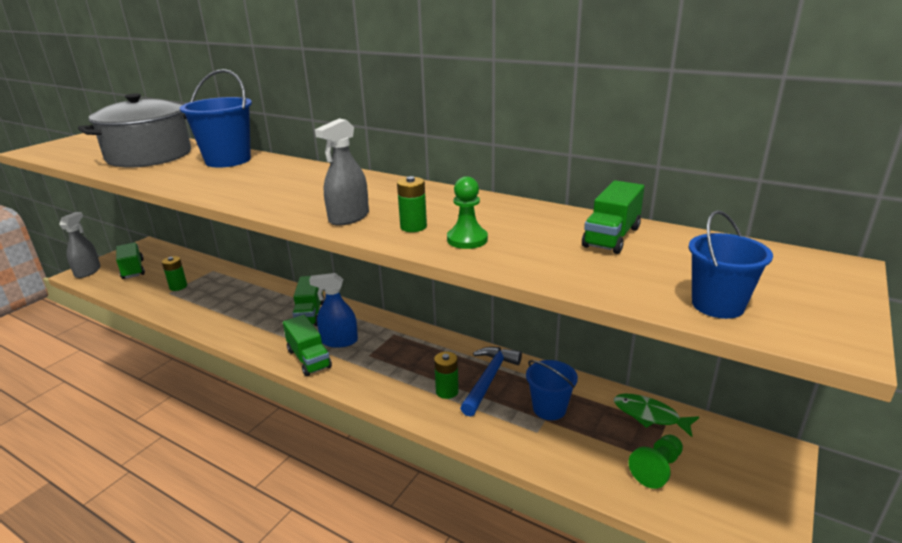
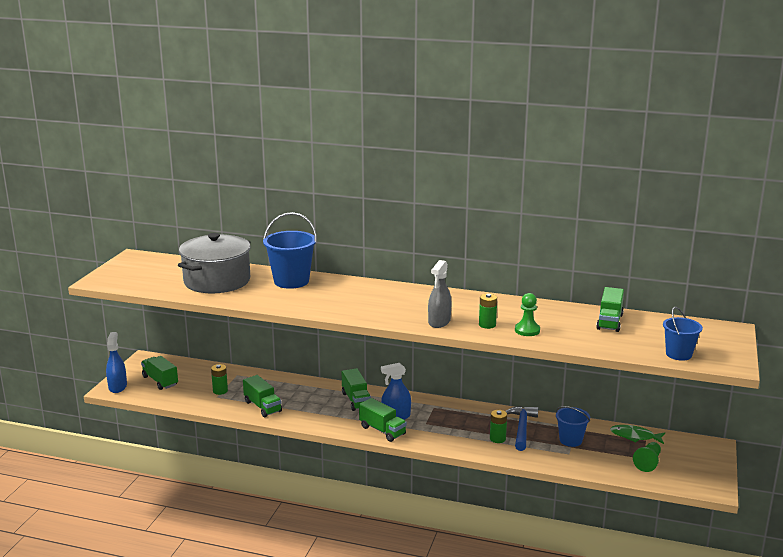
camera: 15 degrees left, 5 degrees down
grey spray bottle [59,212,101,278] -> blue spray bottle [106,332,127,393]
none -> green truck [243,375,282,417]

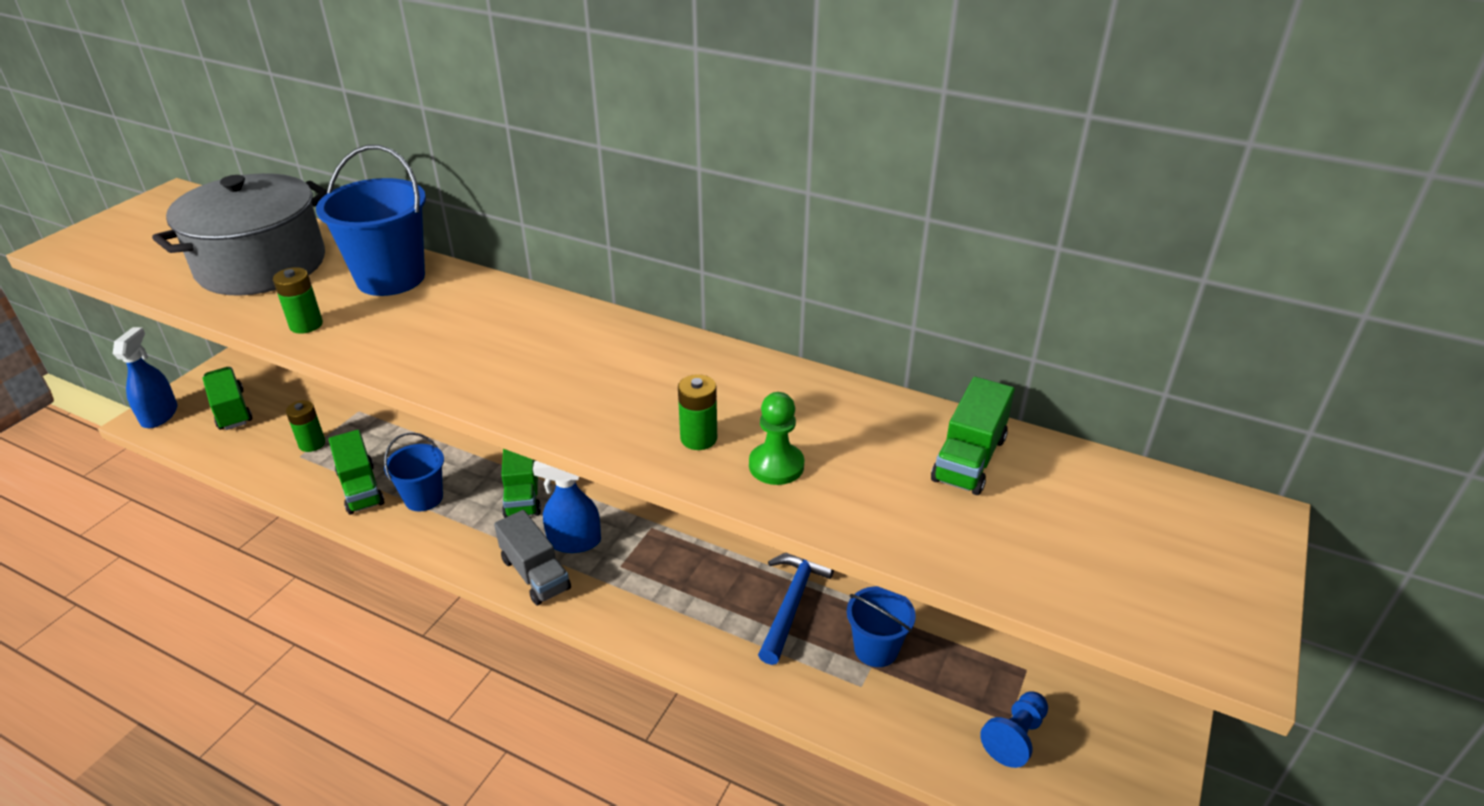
camera: 10 degrees right, 15 degrees up
green truck [359,398,407,442] -> grey truck [494,510,571,605]
grey spray bottle [428,260,451,328] -> none
green battery [490,410,507,443] -> green battery moved to [273,267,323,334]
green fish [610,425,665,444] -> none
green pawn [633,442,661,472] -> blue pawn [980,691,1048,768]
blue bucket [663,307,703,361] -> blue bucket moved to [384,432,444,512]

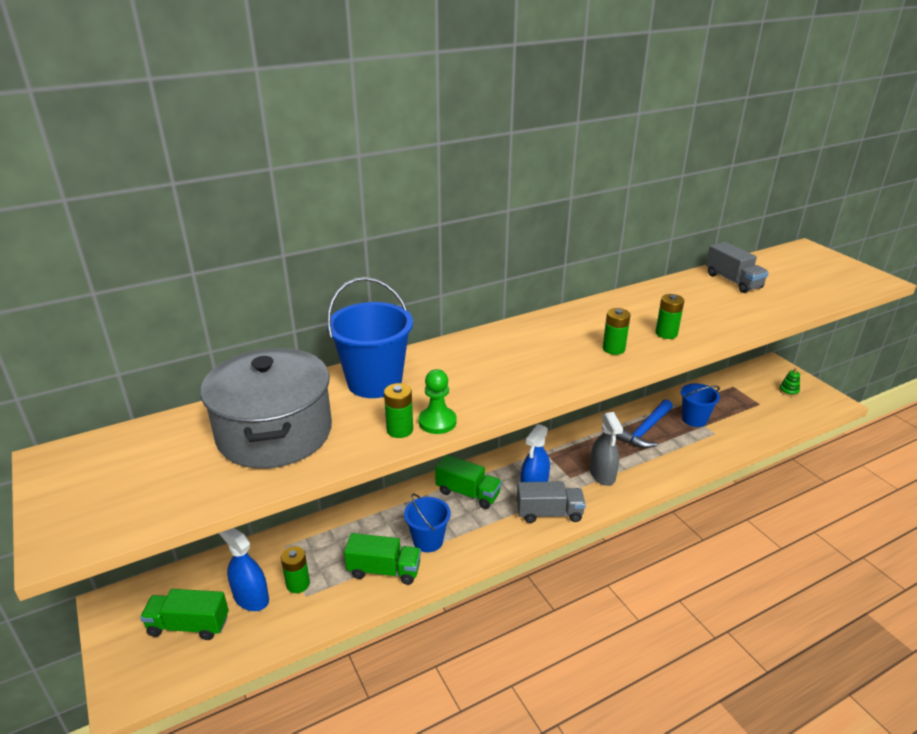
camera: 55 degrees left, 5 degrees down
blue spray bottle [113,327,178,428] -> blue spray bottle moved to [219,528,269,611]
green pawn [749,392,805,485] -> green pawn moved to [418,369,457,434]
blue hammer [758,553,834,665] -> blue hammer turned 105 degrees counterclockwise [616,399,673,448]
green truck [931,377,1015,495] -> grey truck [706,242,769,293]
blue pawn [980,691,1048,768] -> none
none -> grey spray bottle [590,412,623,486]
none -> green battery [602,308,631,355]
none -> green stacking toy [779,368,800,397]

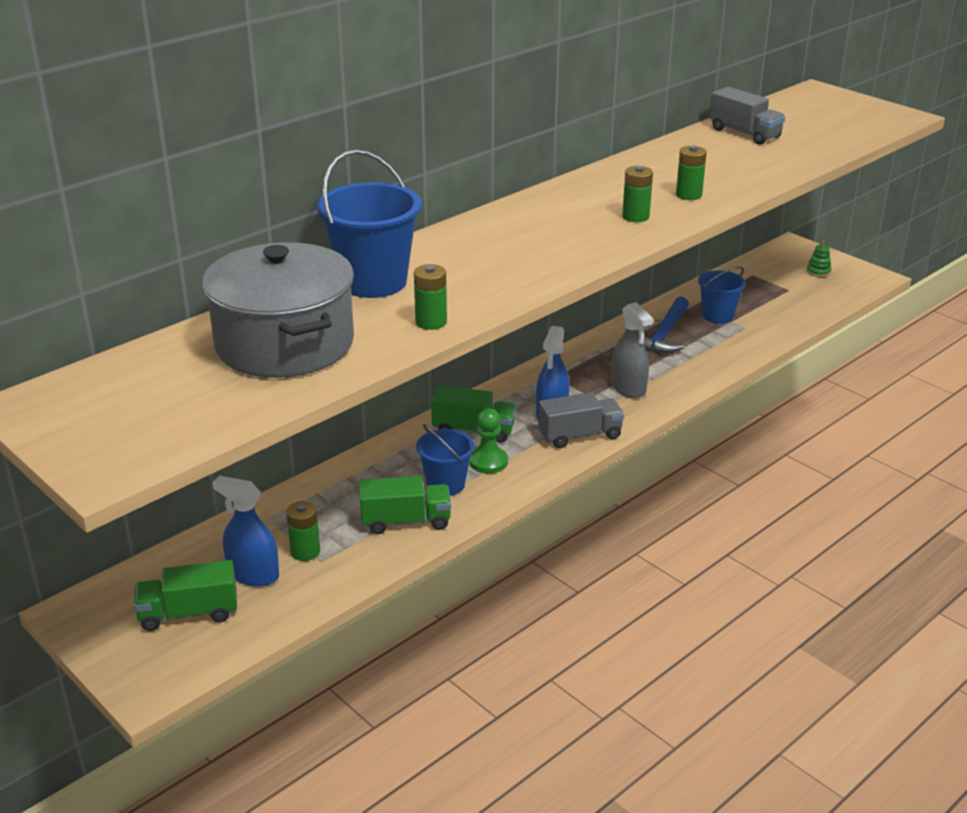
camera: 15 degrees left, 0 degrees up
green pawn [418,369,457,434] -> green pawn moved to [469,408,508,474]

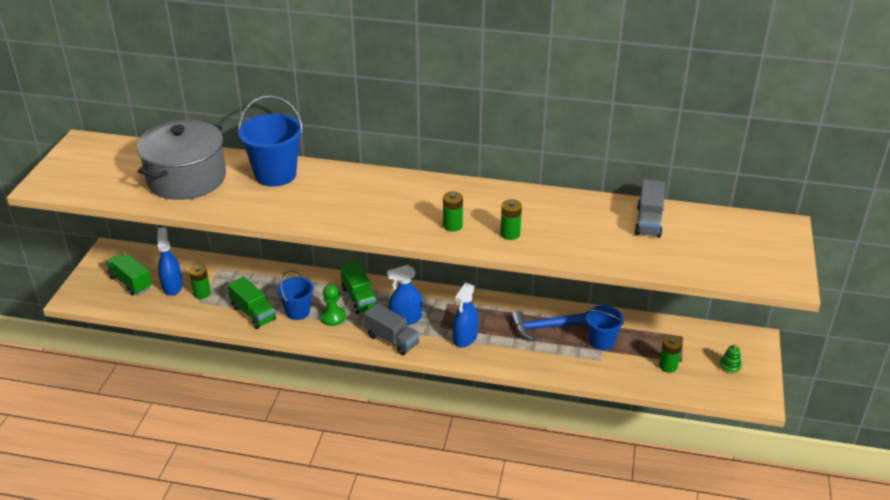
camera: 55 degrees right, 5 degrees up
green battery [414,264,447,330] -> green battery moved to [659,336,682,373]
grey spray bottle [611,302,653,398] -> blue spray bottle [453,282,478,348]

